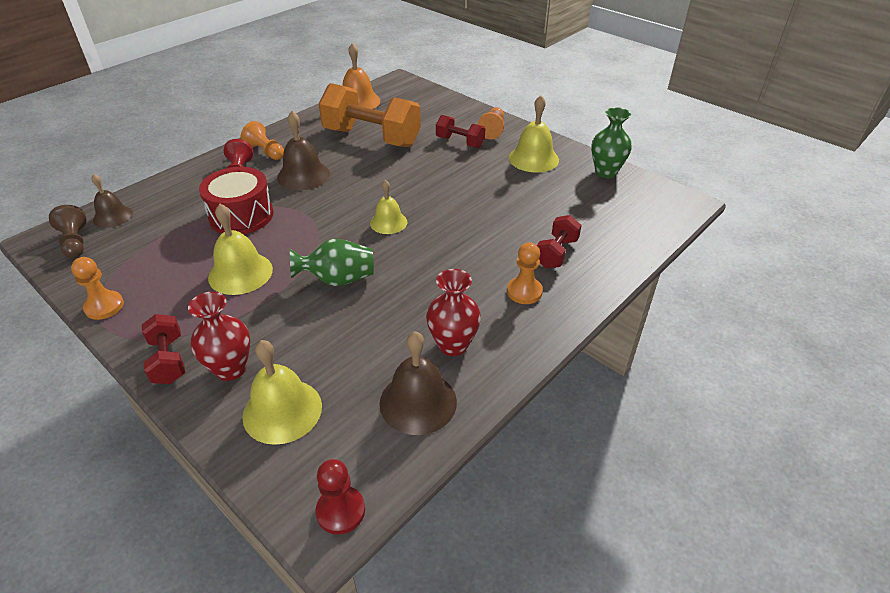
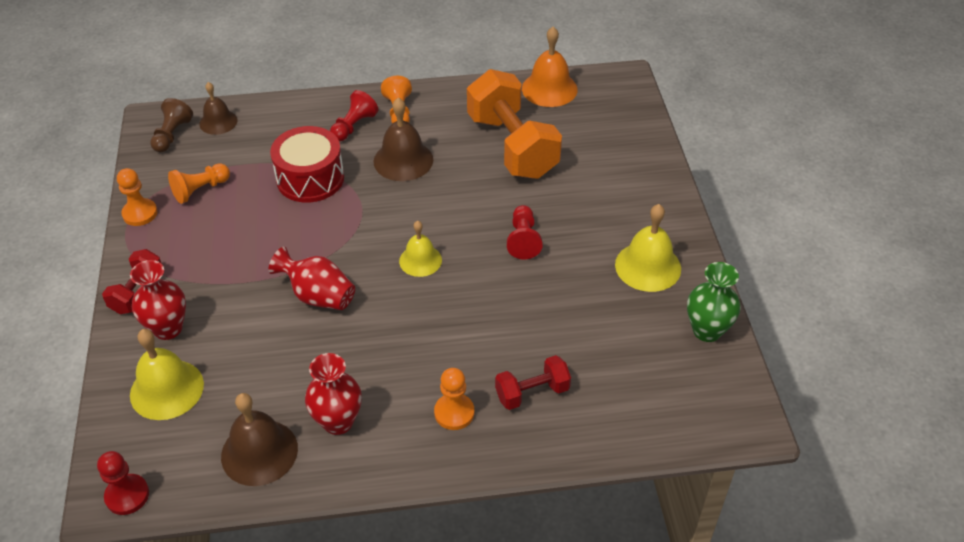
camera: 40 degrees right, 5 degrees up
yellow bell [208,204,273,295] -> none
green vase [290,239,374,286] -> red vase [268,247,355,310]
red dumbbell [436,115,485,148] -> none
orange pawn [478,107,504,139] -> orange pawn moved to [168,164,230,204]
none -> red pawn [507,205,543,259]

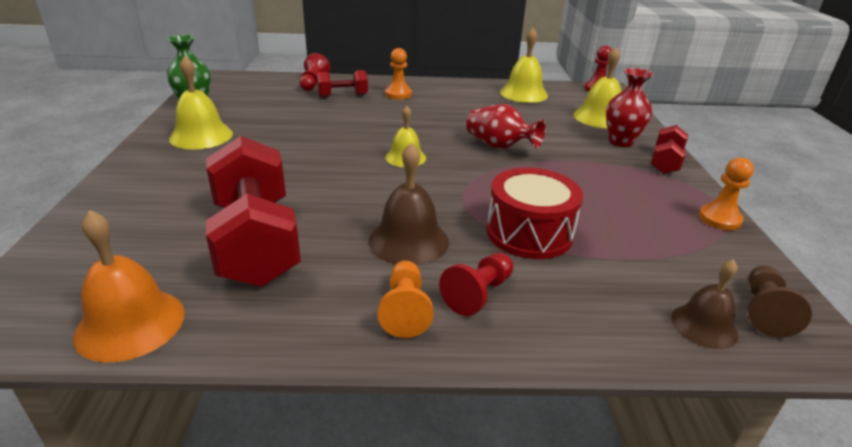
camera: 175 degrees left, 15 degrees down
orange pawn [168,164,230,204] -> none
brown bell [221,393,298,486] -> yellow bell [500,28,548,103]
red vase [305,353,362,435] -> none
orange dumbbell [467,69,562,179] -> red dumbbell [206,136,301,287]
red pawn [507,205,543,259] -> red pawn moved to [299,53,330,91]

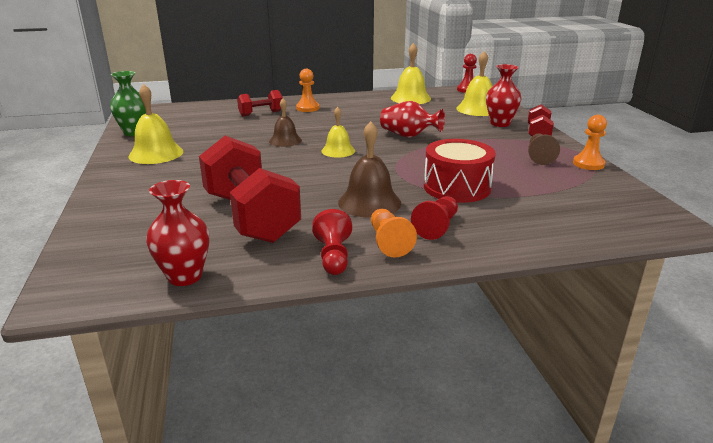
camera: 10 degrees left, 5 degrees down
orange bell [73,210,185,363] -> red vase [146,180,209,286]
red pawn [299,53,330,91] -> red pawn moved to [312,209,352,275]
brown bell [671,259,738,349] -> brown bell moved to [269,98,302,147]
brown pawn [748,265,812,338] -> brown pawn moved to [528,134,560,165]

